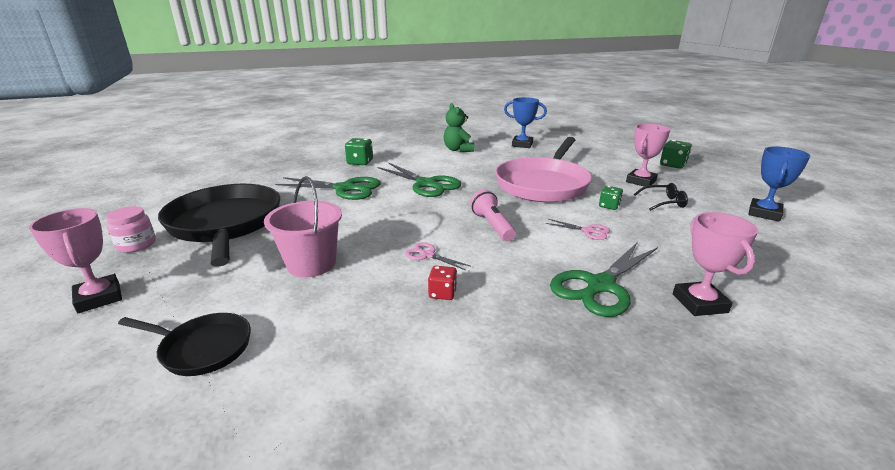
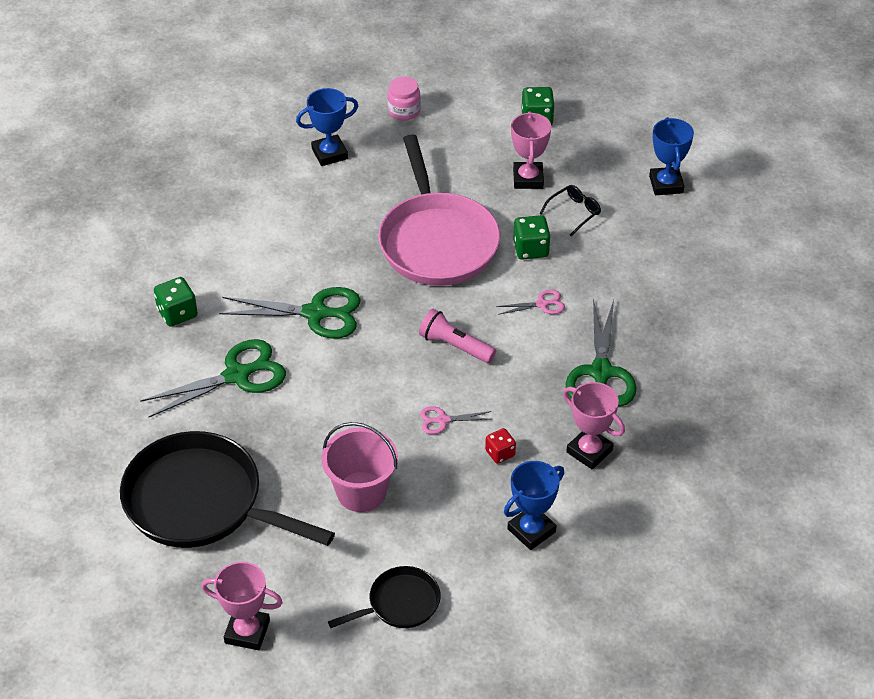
camera: 40 degrees left, 20 degrees up
pink jar [106,206,156,253] -> pink jar moved to [387,76,421,120]
green teddy bear [444,103,474,152] -> none
green dice [599,186,623,210] -> green dice [513,215,551,260], size x1.51
pink trophy [673,212,758,316] -> pink trophy moved to [563,382,625,470]
none -> blue trophy [504,461,564,550]

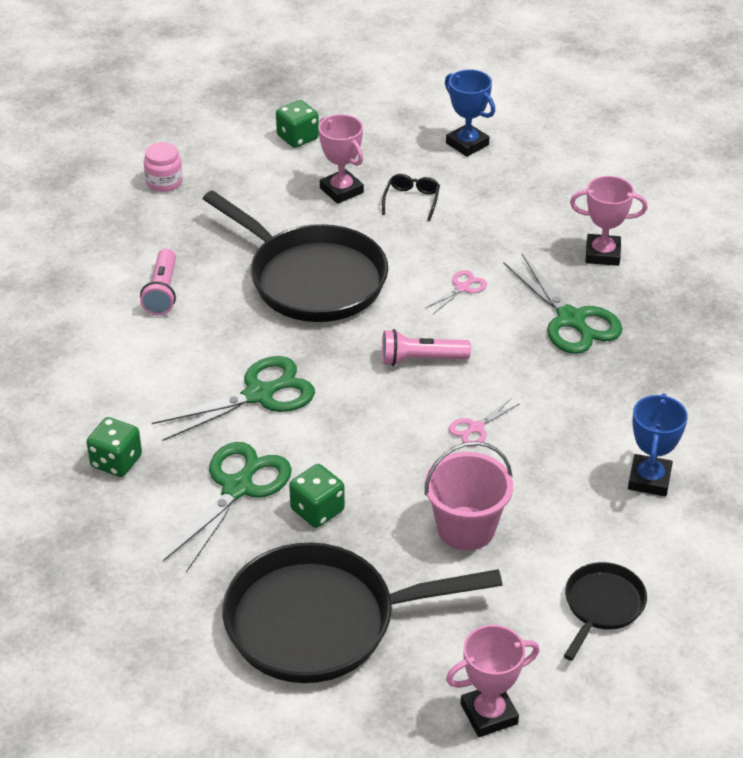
camera: 35 degrees left, 5 degrees down
blue trophy [296,88,358,166] -> none
pink pan [378,134,500,286] -> black pan [203,191,388,322]
red dice [485,428,516,464] -> none
green dice [513,215,551,260] -> green dice moved to [289,464,345,528]
pink trophy [563,382,625,470] -> pink trophy moved to [570,176,648,266]
none -> pink flashlight [140,249,176,315]

